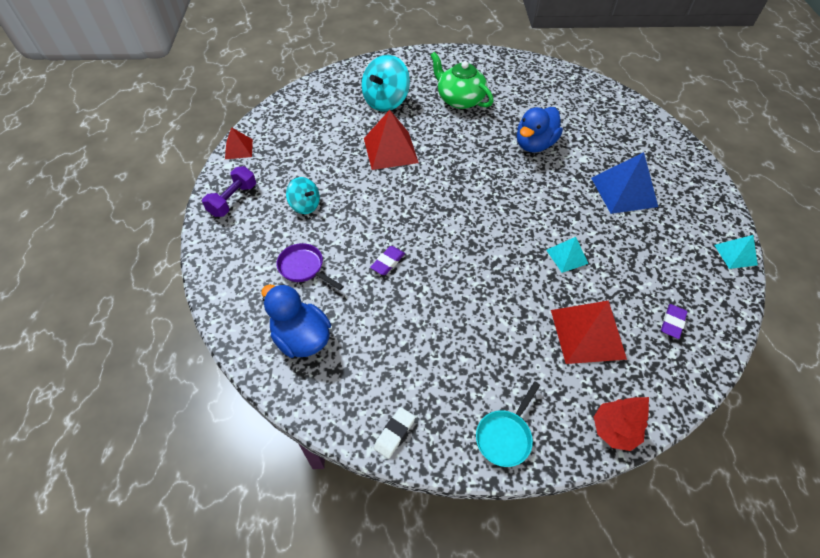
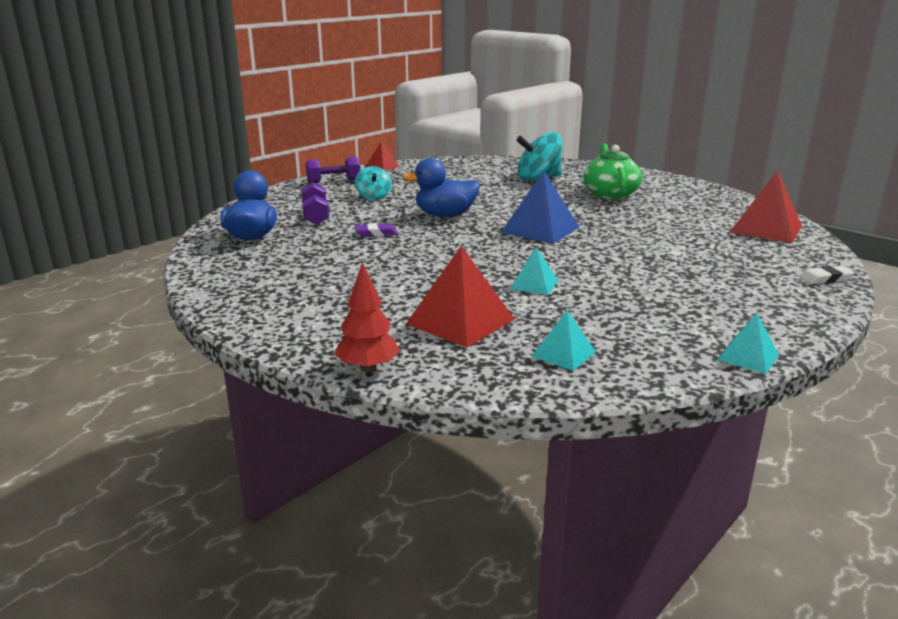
camera: 45 degrees right, 30 degrees down
purple pan [277,243,344,290] -> purple dumbbell [301,182,329,225]
red pyramid [364,110,419,170] -> red pyramid moved to [730,170,802,243]
white eraser [374,407,415,459] -> white eraser moved to [800,266,855,284]
turquoise pan [476,381,540,467] -> none
blue duck [517,107,563,152] -> blue duck moved to [403,158,480,217]
blue pyramid [591,152,658,214] -> blue pyramid moved to [501,171,579,244]
purple eraser [661,304,687,339] -> turquoise pyramid [531,310,596,371]

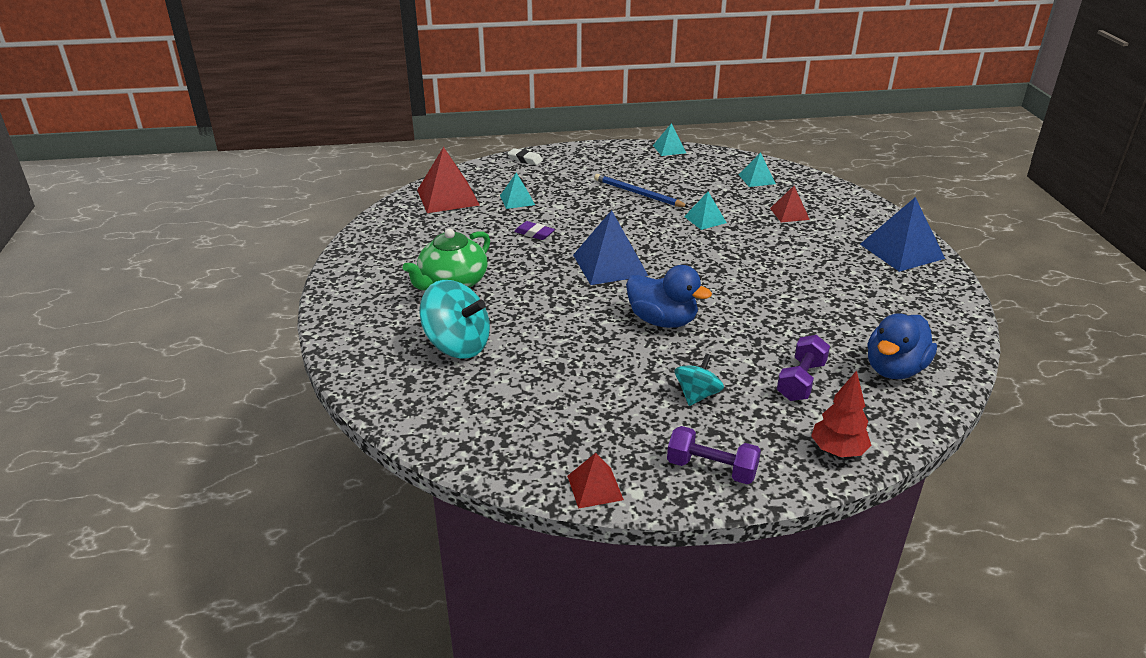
camera: 140 degrees left, 10 degrees up
red tree [334,262,400,372] -> red tree moved to [811,370,871,457]
purple eraser [355,223,397,237] -> purple eraser moved to [514,221,555,240]
red pyramid [406,246,515,348] -> red pyramid [770,186,810,222], size x0.56
none -> turquoise pyramid [500,173,535,209]
none -> blue pencil [594,174,689,207]
none -> blue pyramid [860,197,945,272]

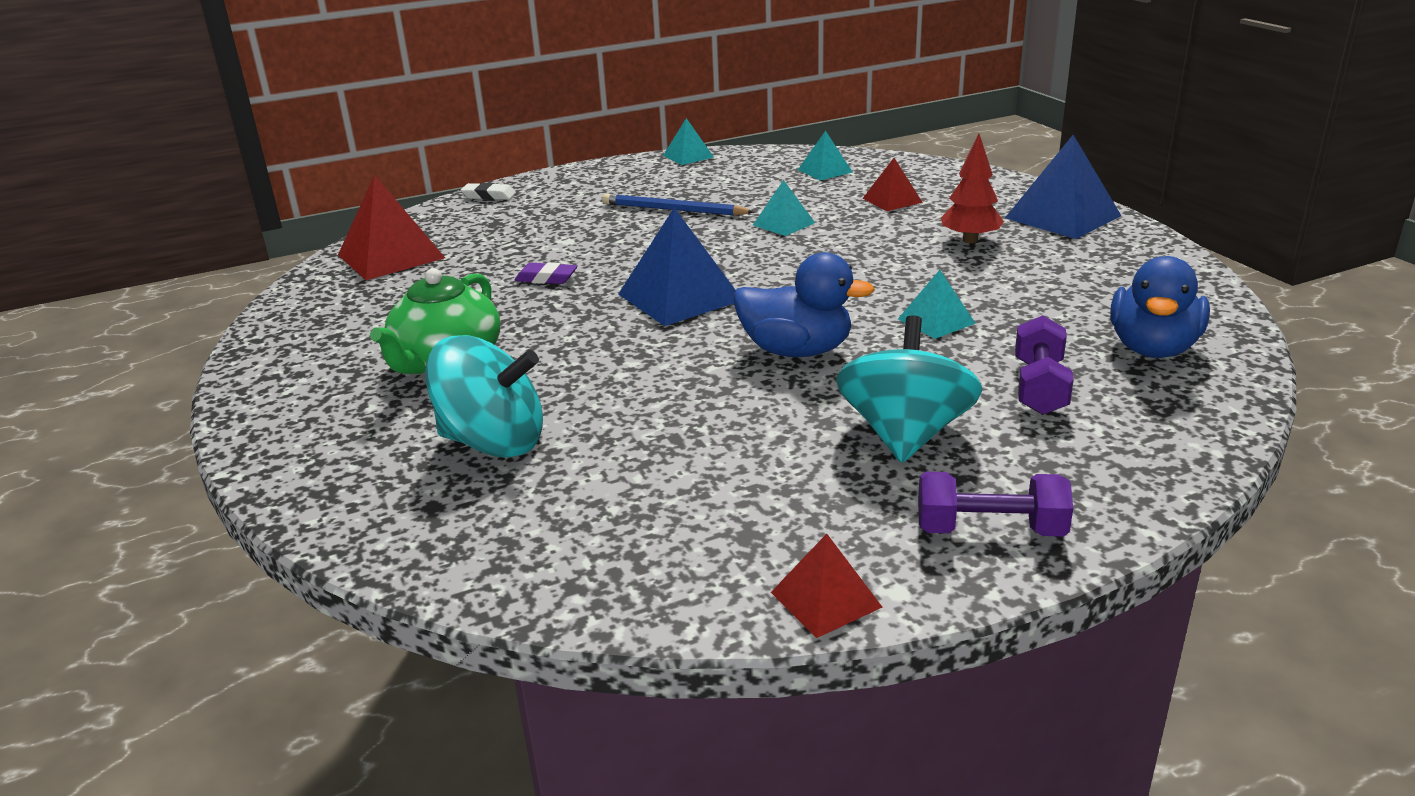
camera: 15 degrees left, 5 degrees down
turquoise pyramid [500,173,535,209] -> turquoise pyramid moved to [898,270,976,339]
turquoise spinning top [675,354,724,406] -> turquoise spinning top [836,315,982,463], size x1.71
red tree [811,370,871,457] -> red tree moved to [941,134,1004,243]

